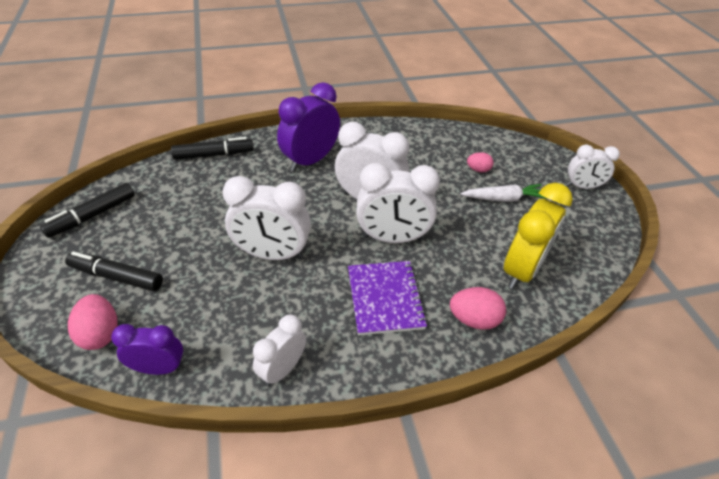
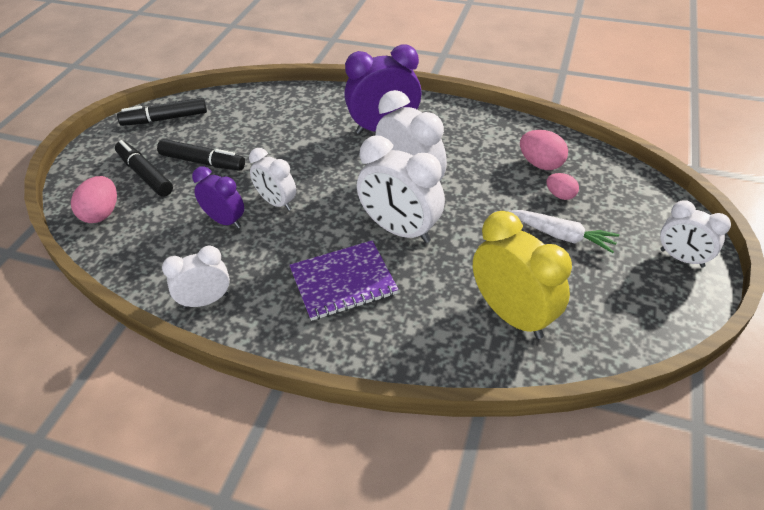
camera: 35 degrees right, 0 degrees up
purple clock [111,324,183,375] -> purple clock moved to [192,167,244,228]
black marker [171,137,254,160] -> black marker moved to [157,139,245,171]
white clock [223,176,311,260] -> white clock [249,148,296,211], size x0.61
purple notebook [348,261,428,335] -> purple notebook turned 45 degrees clockwise [289,240,399,321]
pink egg [450,287,506,330] -> pink egg moved to [520,130,568,170]
yellow clock [503,183,573,289] -> yellow clock turned 105 degrees counterclockwise [473,211,572,339]

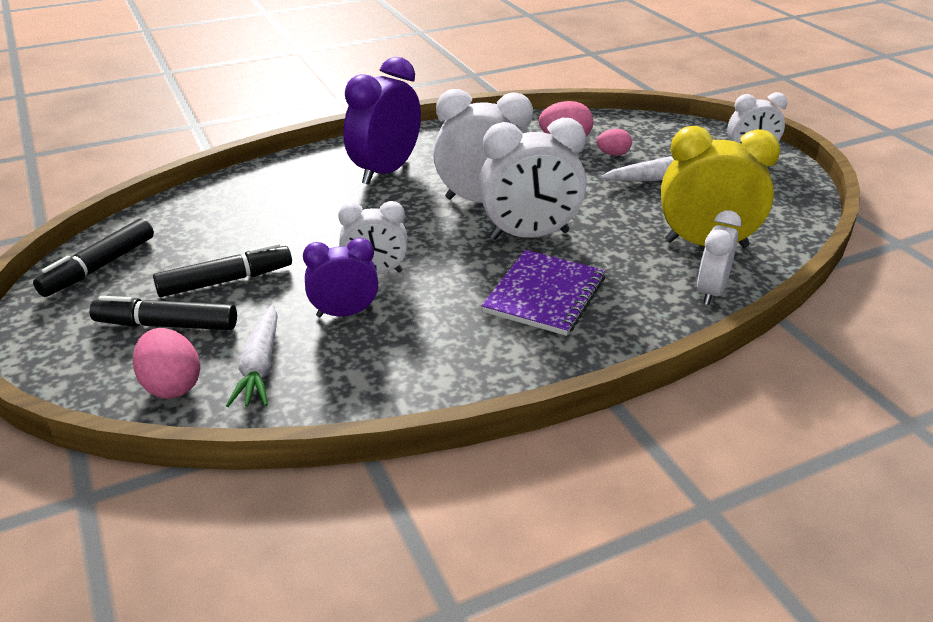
camera: 45 degrees left, 10 degrees down
white clock [162,246,230,309] -> white clock moved to [697,210,742,305]
none -> white carrot [226,305,278,407]

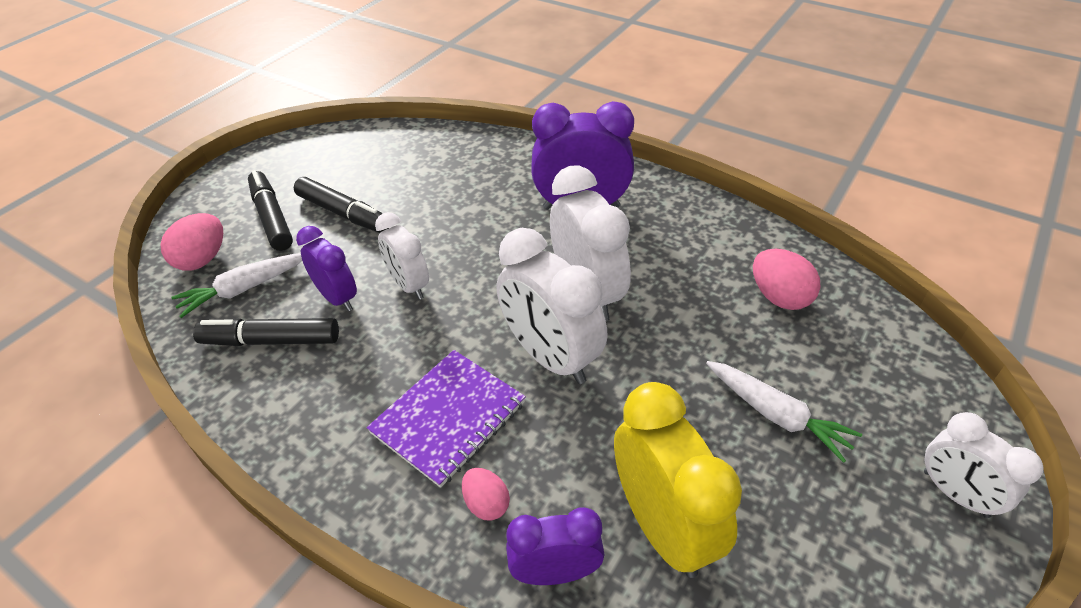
camera: 60 degrees right, 10 degrees up
black marker [33,218,154,297] -> black marker moved to [193,318,339,346]
purple notebook [482,250,605,336] -> purple notebook turned 45 degrees counterclockwise [367,350,526,488]
pink egg [596,129,632,156] -> pink egg moved to [462,468,510,521]
white clock [697,210,742,305] -> purple clock [506,507,604,585]

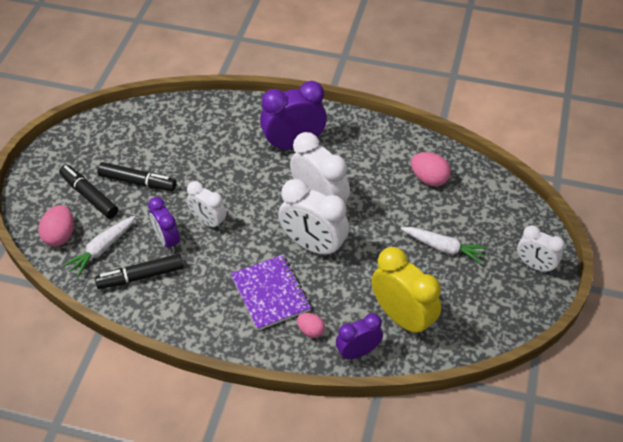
camera: 20 degrees left, 5 degrees up
purple clock [296,226,357,311] -> purple clock turned 150 degrees counterclockwise [148,197,180,252]
purple notebook [367,350,526,488] -> purple notebook turned 45 degrees counterclockwise [231,255,311,331]

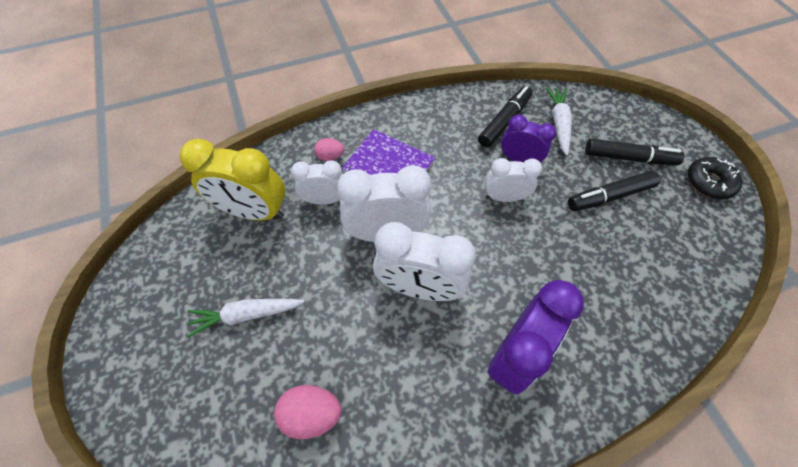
camera: 145 degrees right, 10 degrees up
pink egg [38,205,74,246] -> none
purple clock [336,313,383,360] -> none
white clock [517,225,565,273] -> white clock moved to [291,160,343,205]
none -> black donut [688,157,742,200]

